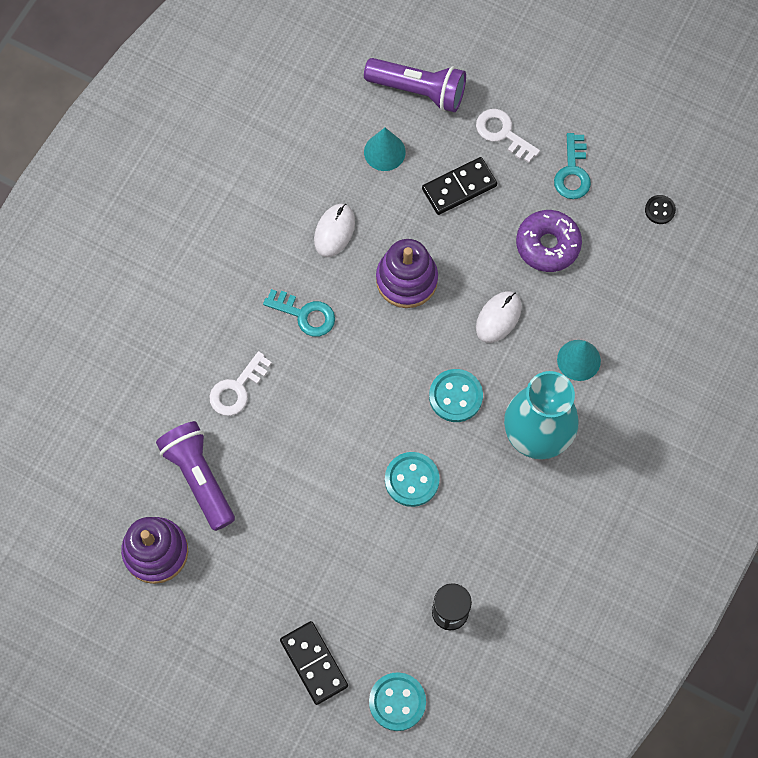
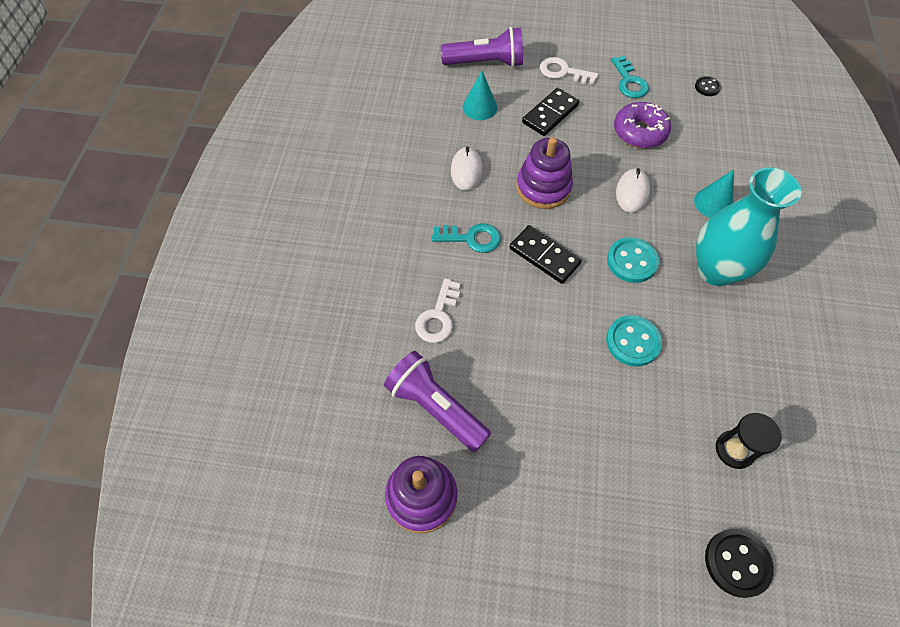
camera: 20 degrees left, 10 degrees down
black domino [280,621,348,705] -> black domino moved to [510,225,582,284]
turquoise button [369,672,426,731] -> black button [705,529,774,598]

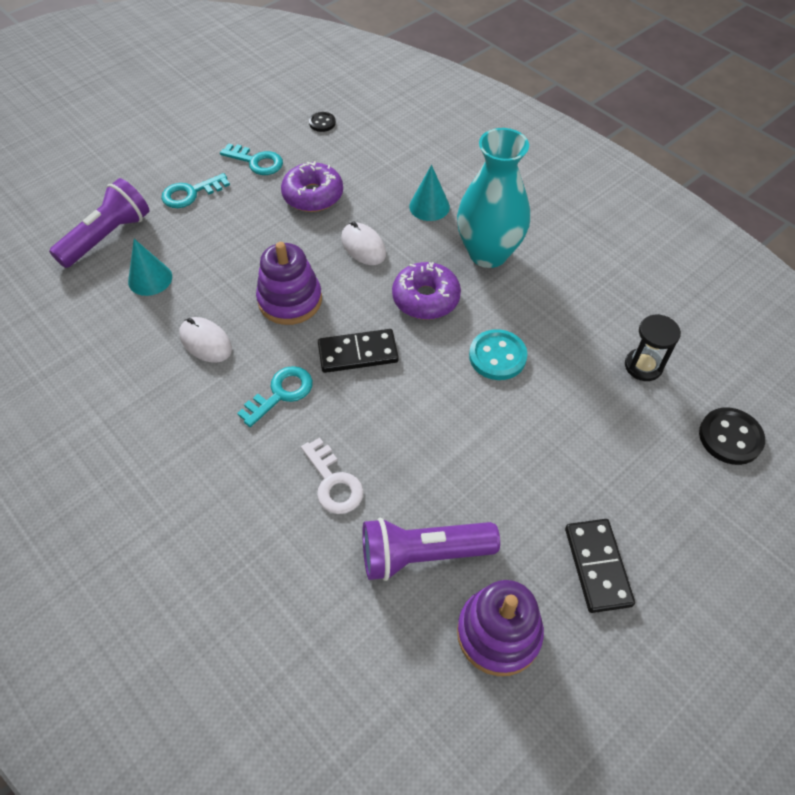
camera: 50 degrees left, 5 degrees down
black domino [522,88,579,136] -> black domino moved to [565,519,635,613]
white key [540,57,598,84] -> turquoise key [161,173,230,208]
turquoise button [607,237,659,283] -> purple donut [392,262,461,320]

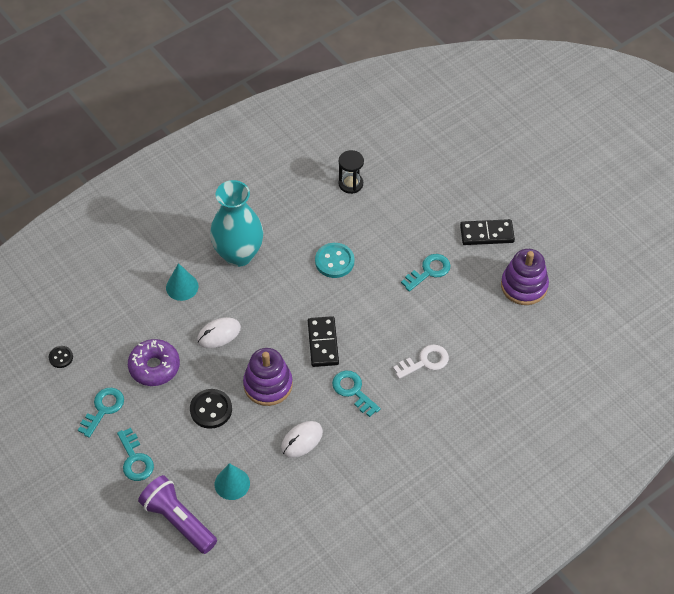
camera: 85 degrees left, 0 degrees up
purple flashlight [362,518,500,581] -> none
purple donut [392,262,461,320] -> none
black button [699,407,765,465] -> black button moved to [190,389,232,429]
none -> turquoise key [401,254,450,292]

